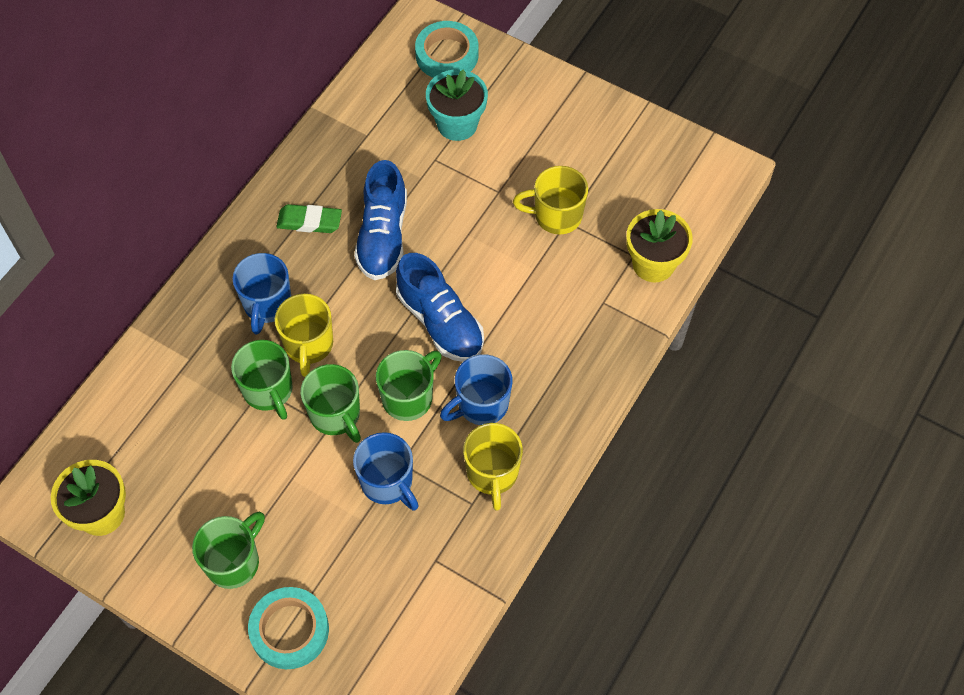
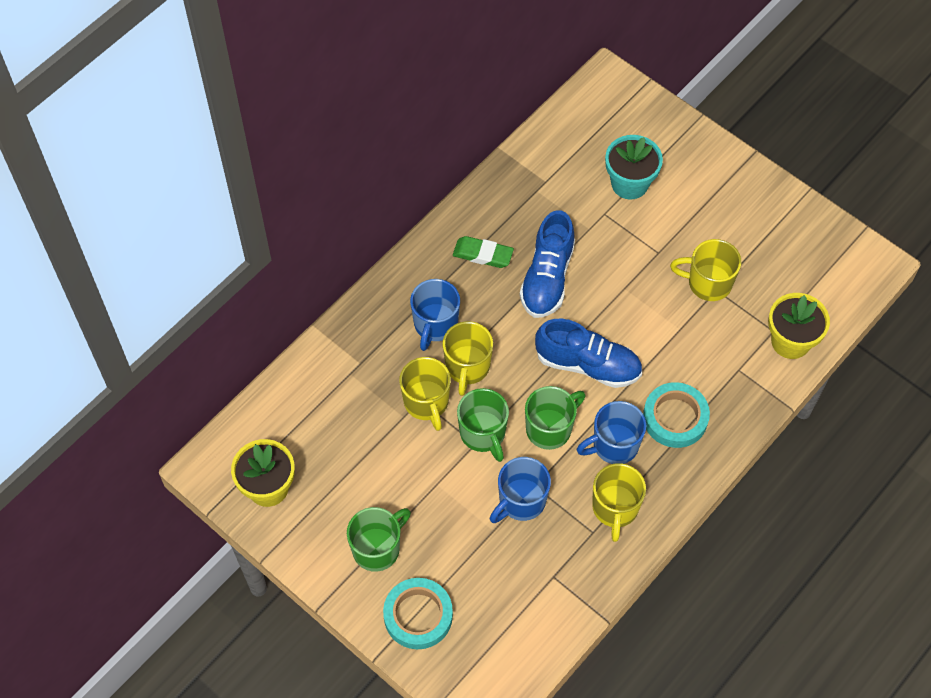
camera: 10 degrees right, 0 degrees up
green mug [231,340,293,420] -> yellow mug [399,357,451,431]
blue mug [353,432,419,510] -> blue mug turned 75 degrees clockwise [490,457,551,523]
blue shoe [396,253,484,362] -> blue shoe turned 45 degrees counterclockwise [535,319,642,388]
turquoise tape [415,21,478,78] -> turquoise tape moved to [643,382,710,448]

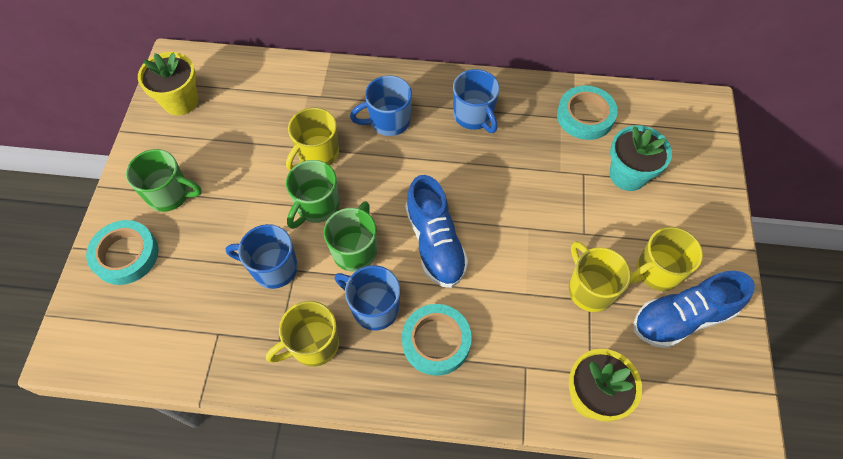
camera: 55 degrees right, 0 degrees up
yellow mug [443,321,493,396] -> yellow mug moved to [630,227,703,291]
green eraser [453,236,514,268] -> blue mug [453,69,500,133]
blue shoe [520,211,575,318] -> blue shoe moved to [633,271,755,348]
green mug [525,386,586,450] -> green mug turned 90 degrees counterclockwise [324,201,377,272]
none -> turquoise tape [557,85,618,140]

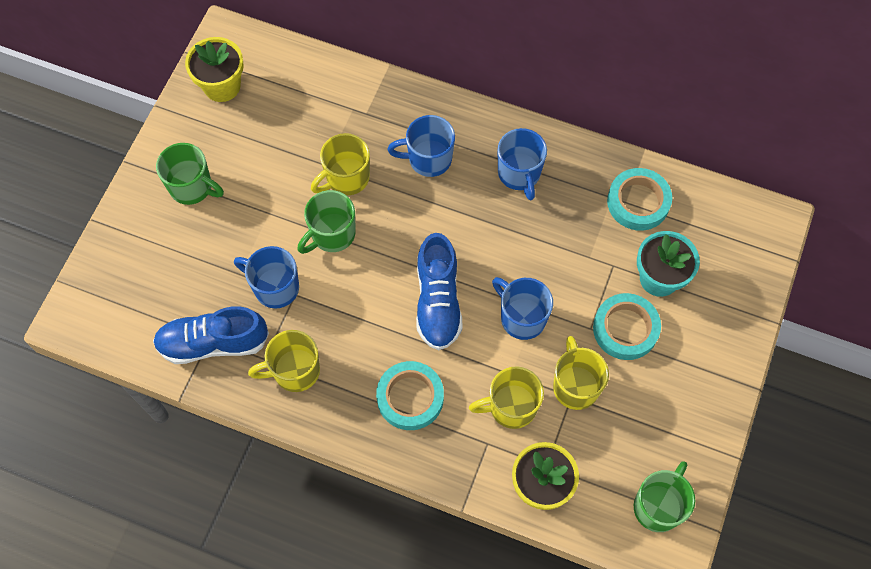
camera: 15 degrees right, 5 degrees up
turquoise tape [86,220,159,285] -> turquoise tape moved to [593,293,661,360]
green mug [324,201,377,272] -> green mug moved to [634,461,695,532]
blue mug [335,265,400,331] -> blue mug moved to [492,277,553,340]
yellow mug [630,227,703,291] -> yellow mug moved to [469,366,544,429]
blue shoe [633,271,755,348] -> blue shoe moved to [153,306,269,364]

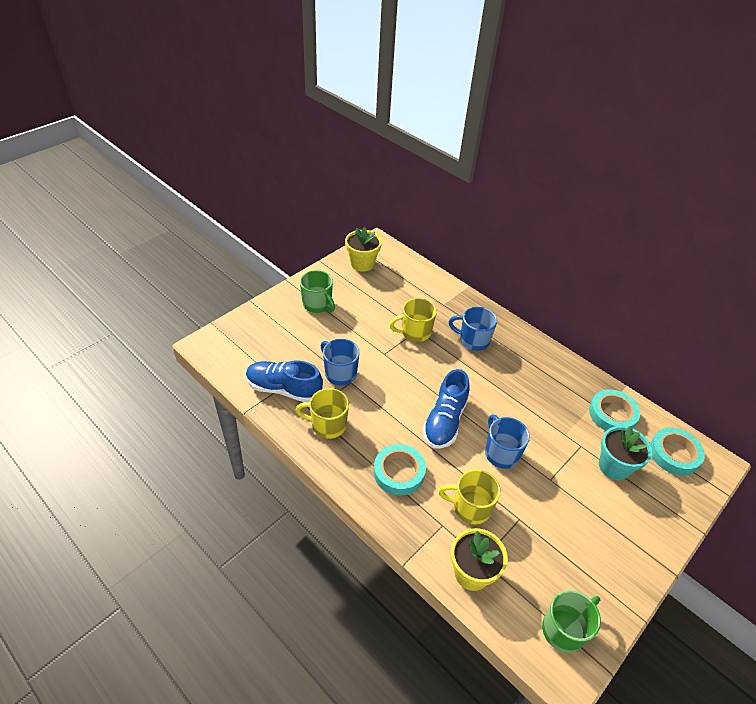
camera: 20 degrees right, 20 degrees down
green mug [297,190,356,254] -> none
blue mug [498,128,547,201] -> none
yellow mug [553,336,609,410] -> none
turquoise tape [593,293,661,360] -> turquoise tape moved to [650,428,705,476]

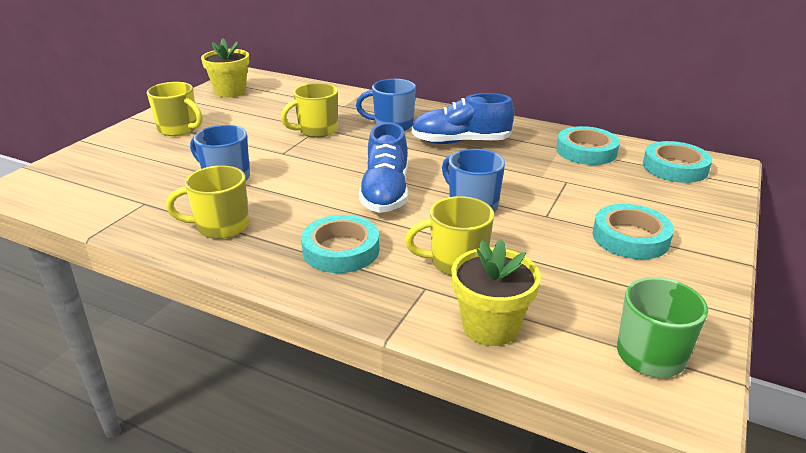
camera: 15 degrees left, 15 degrees down
blue shoe [246,361,323,402] -> blue shoe moved to [412,93,514,144]
green mug [300,270,335,313] -> yellow mug [147,82,203,136]
turquoise flower pot [599,426,652,480] -> none
none -> turquoise tape [593,204,674,259]

